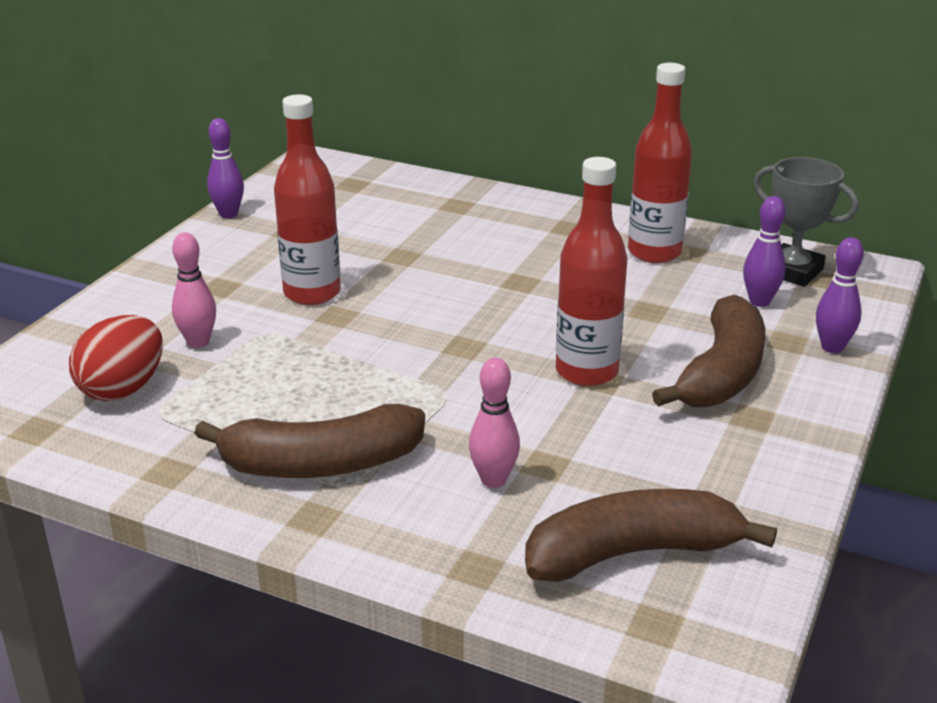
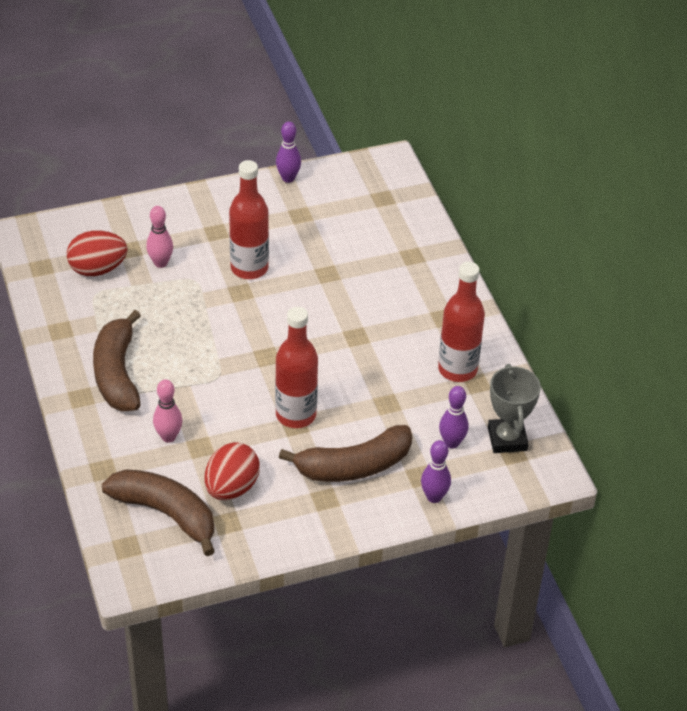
camera: 45 degrees right, 15 degrees up
brown banana [194,404,425,478] -> brown banana turned 45 degrees clockwise [93,310,141,411]
none -> red egg [205,442,260,500]

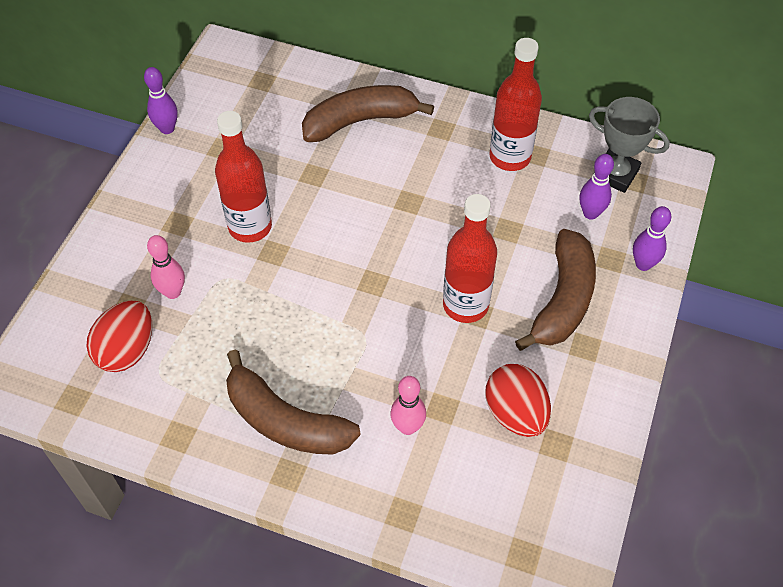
camera: 50 degrees left, 10 degrees up
brown banana [102,469,215,556] -> brown banana moved to [302,85,434,142]

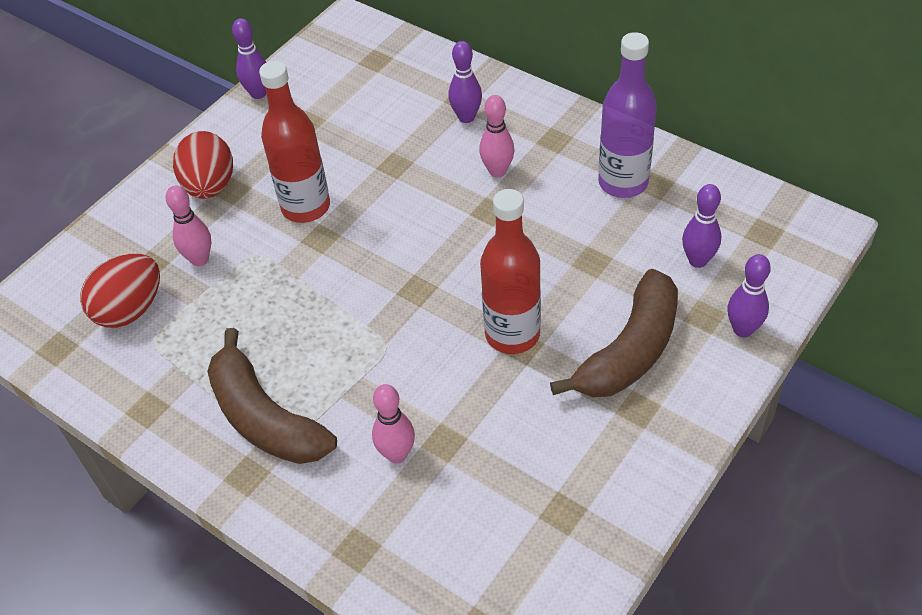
camera: 20 degrees right, 5 degrees down
brown banana [302,85,434,142] -> purple bowling pin [449,41,482,123]
red egg [486,364,551,437] -> red egg moved to [173,131,233,199]
red bottle [489,38,542,171] -> purple bottle [598,32,657,198]
grey trophy [589,97,670,193] -> none
none -> pink bowling pin [479,95,515,178]

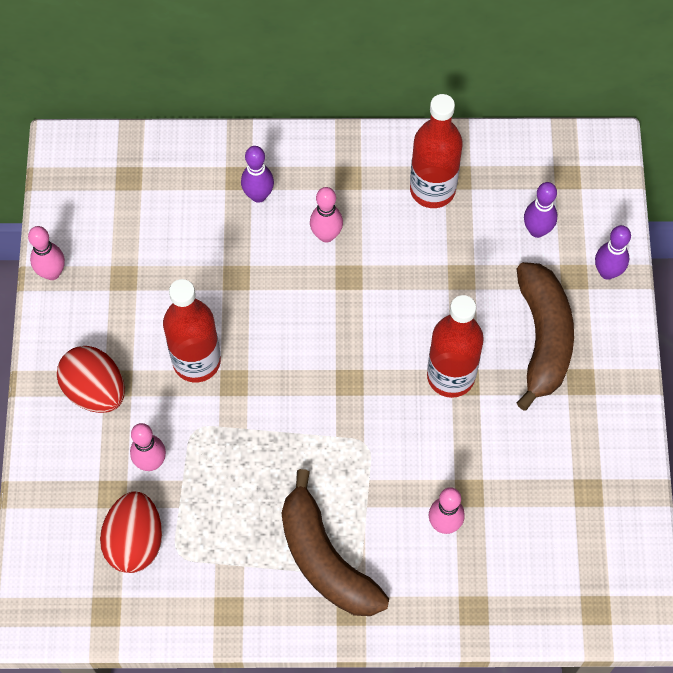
camera: 40 degrees left, 15 degrees up
brown banana [207,328,337,464] -> brown banana turned 45 degrees clockwise [282,469,389,616]
purple bowling pin [232,18,267,99] -> pink bowling pin [28,226,65,280]
purple bottle [598,32,657,198] -> red bottle [410,94,463,208]

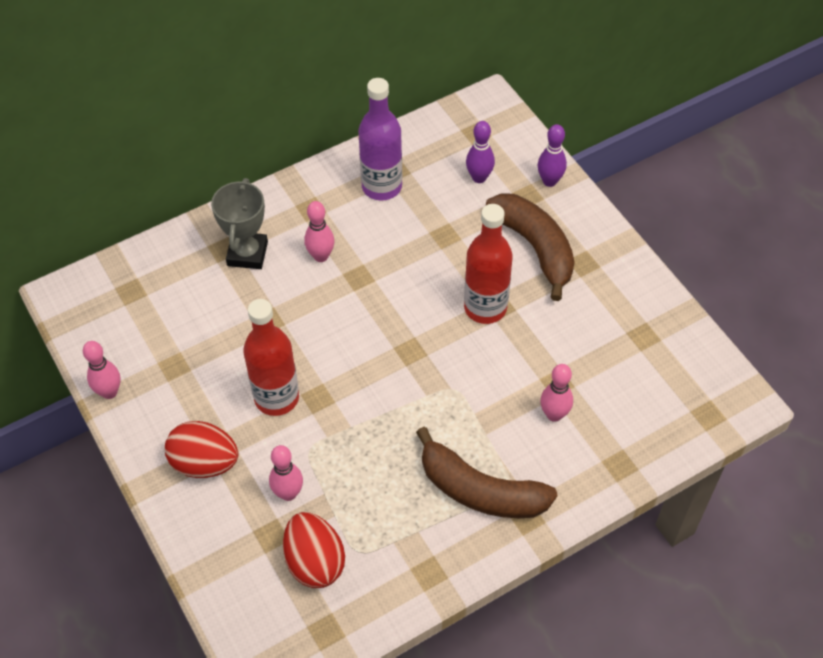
camera: 30 degrees left, 10 degrees down
purple bowling pin [241,146,274,203] -> grey trophy [211,178,268,269]
red bottle [410,94,463,208] -> purple bottle [358,78,402,200]

